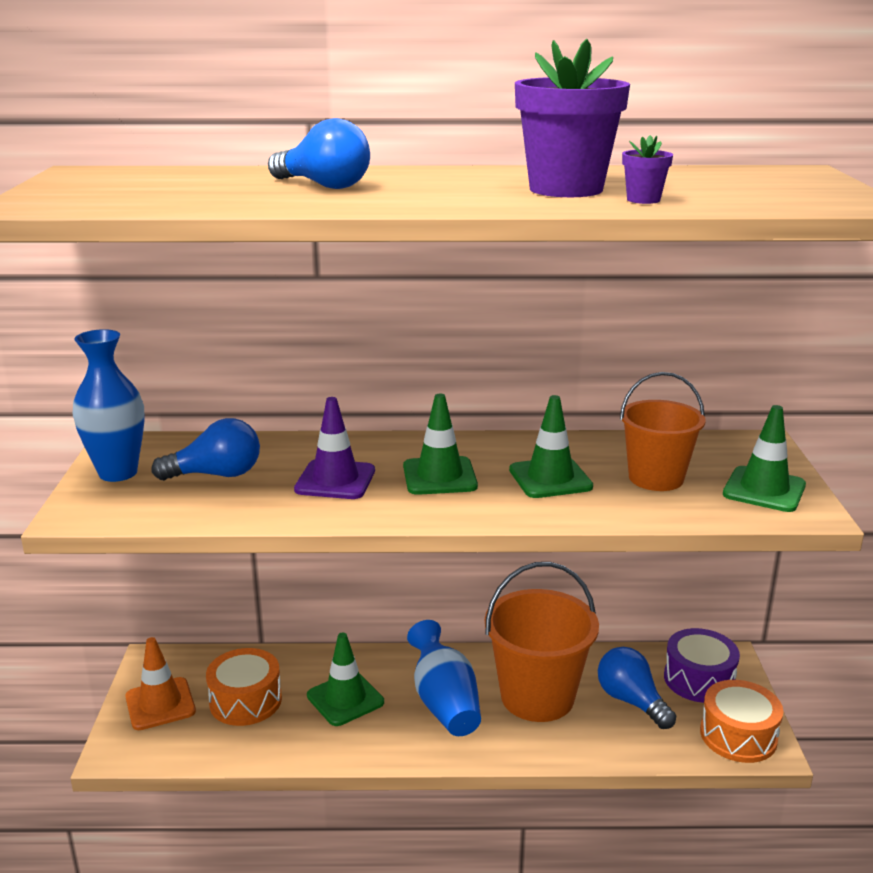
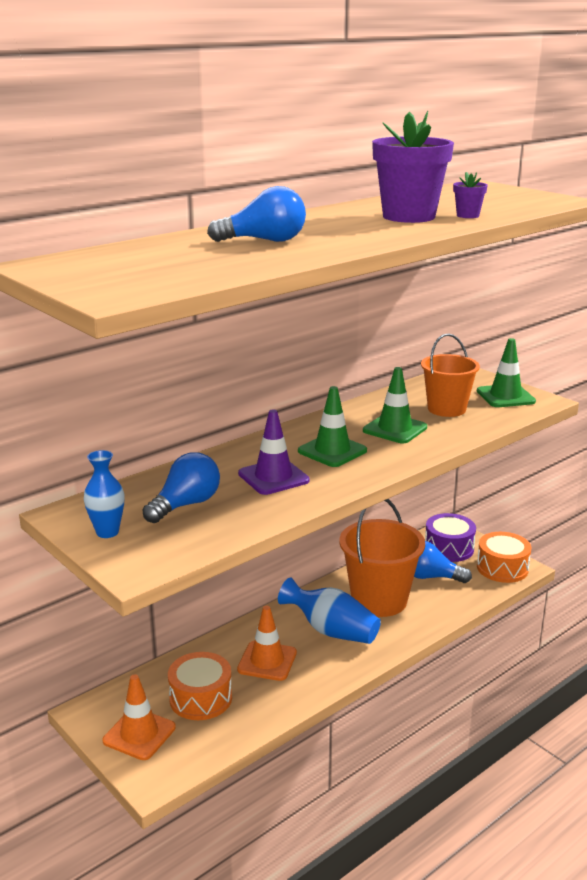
camera: 40 degrees left, 0 degrees up
blue vase [73,329,145,482] -> blue vase [84,450,124,538], size x0.64
green traffic cone [307,633,384,726] -> orange traffic cone [237,606,297,681]

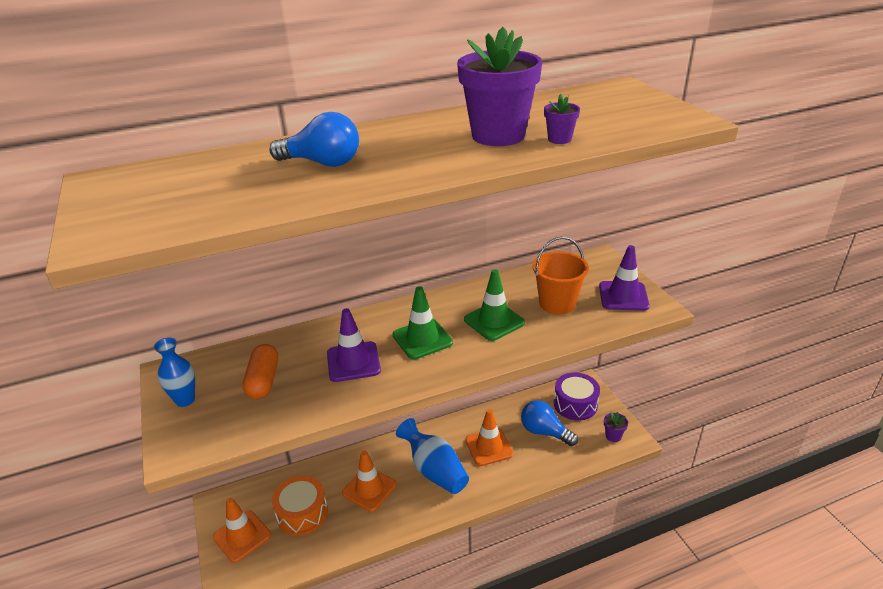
camera: 20 degrees right, 10 degrees up
blue light bulb [142,452,220,523] -> orange capsule [243,344,278,399]
orange bucket [339,499,425,617] -> orange traffic cone [465,409,514,466]
green traffic cone [477,338,536,407] -> purple traffic cone [599,245,650,311]
orange drum [477,532,532,583] -> purple flower pot [604,412,628,442]

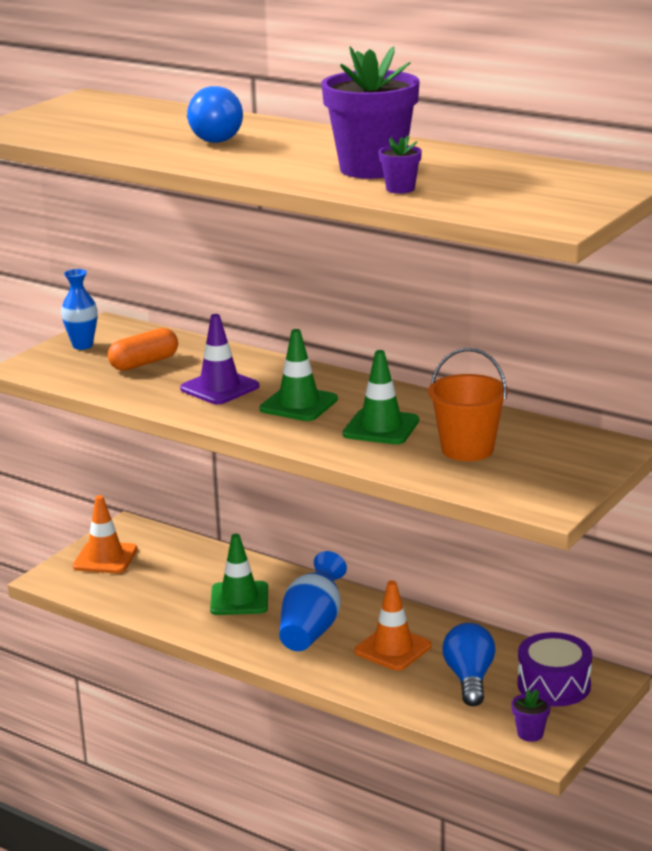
camera: 55 degrees right, 10 degrees down
orange drum [272,475,328,536] -> none
orange traffic cone [342,450,397,512] -> green traffic cone [210,534,268,615]
purple traffic cone [599,245,650,311] -> none

